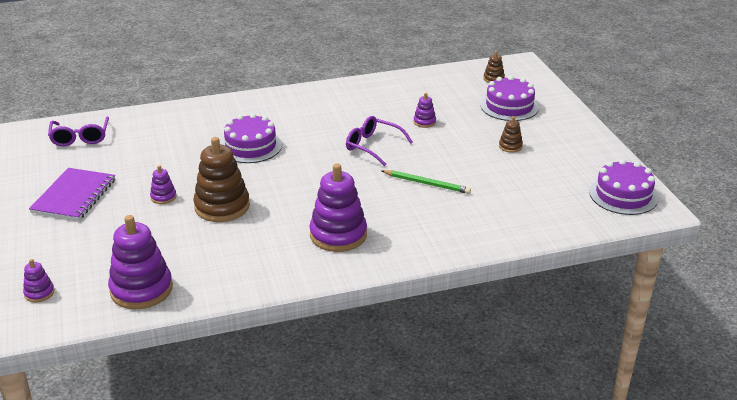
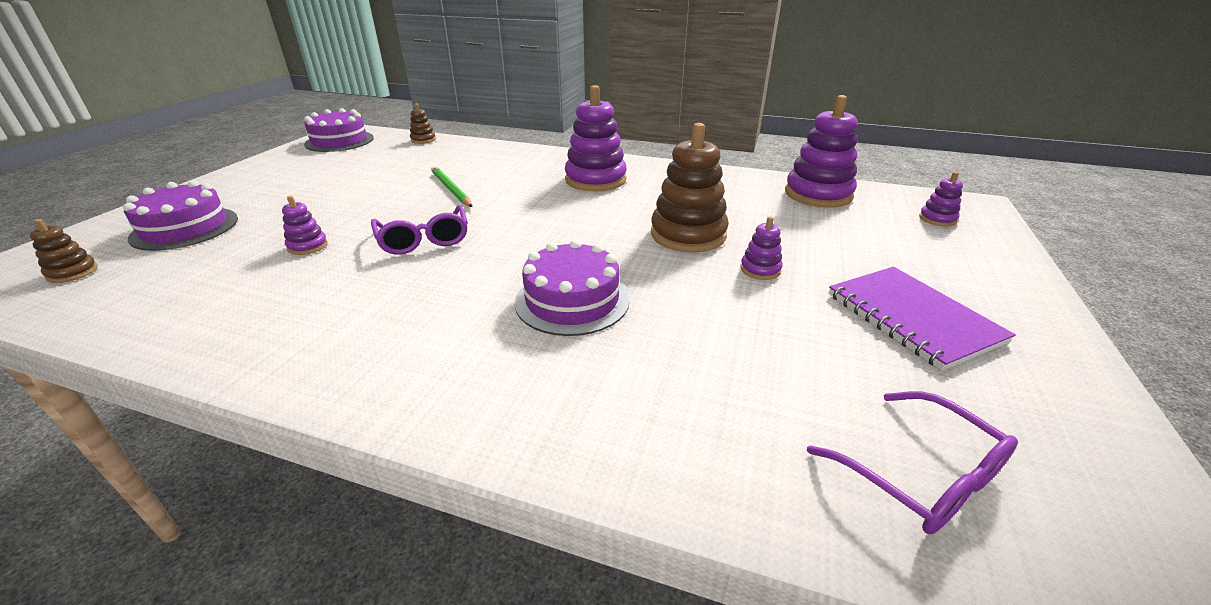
camera: 145 degrees left, 0 degrees up
purple notebook [29,168,115,221] -> purple notebook turned 75 degrees counterclockwise [829,267,1016,371]
purple glasses [48,116,109,146] -> purple glasses turned 120 degrees clockwise [807,391,1018,534]
brown stacking toy [499,116,523,153] -> brown stacking toy moved to [410,103,436,144]

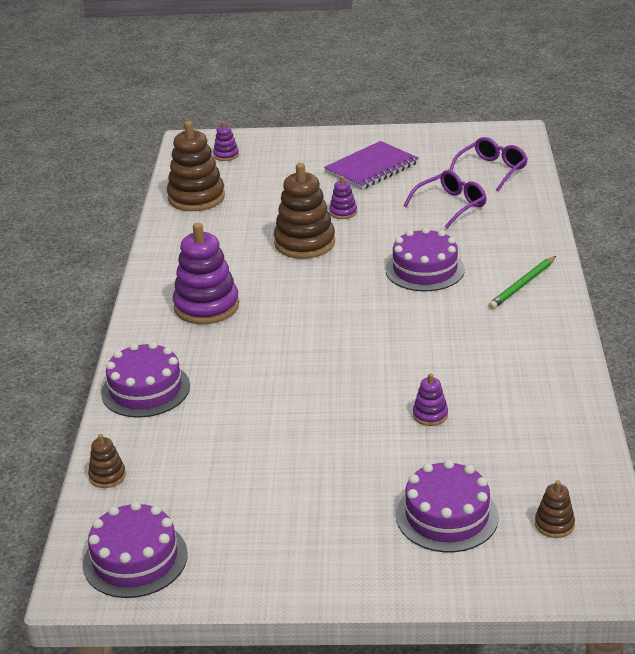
camera: 105 degrees left, 0 degrees up
purple glasses [371,205,468,255] -> purple glasses moved to [404,170,487,228]
green pencil [431,166,472,207] -> green pencil moved to [488,256,556,309]
purple stacking toy [785,95,858,208] -> brown stacking toy [167,121,225,211]
none -> purple cake [101,342,190,418]

